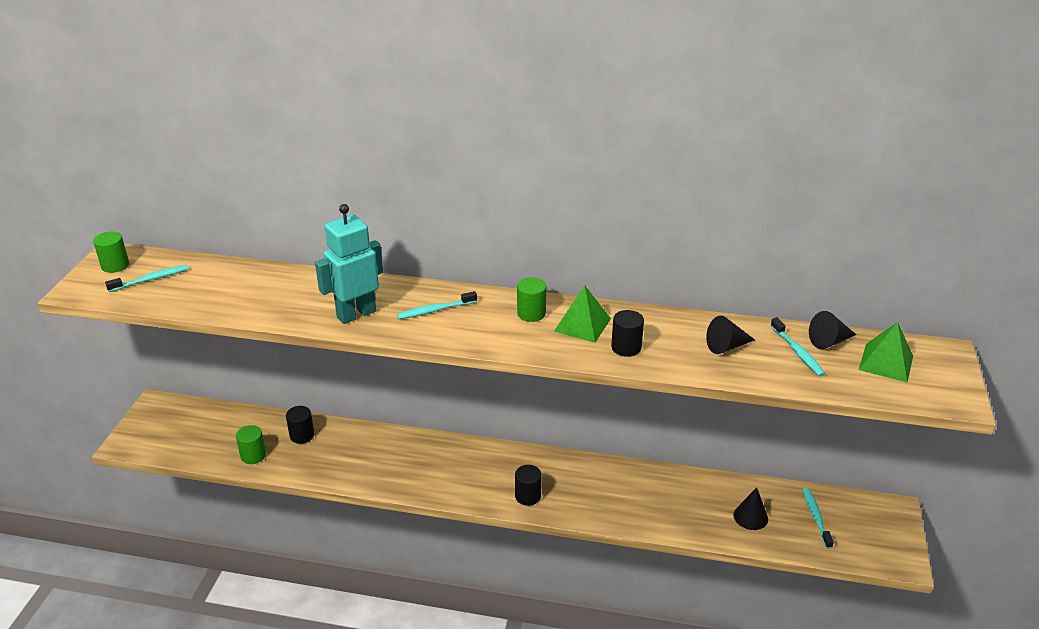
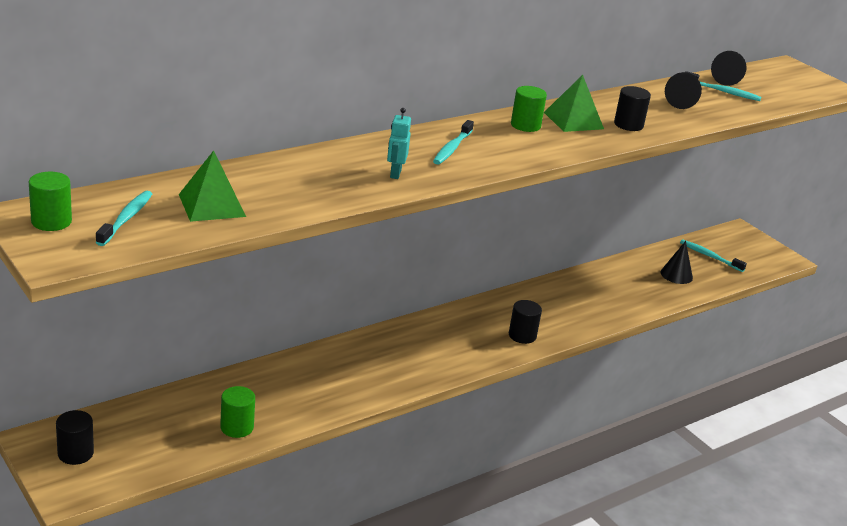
camera: 50 degrees left, 5 degrees down
black cylinder [286,406,315,444] -> black cylinder moved to [56,410,94,465]
turquoise robot [315,204,383,324] -> turquoise robot [387,108,411,179], size x0.49
green pyramid [859,322,913,382] -> green pyramid moved to [179,150,246,222]

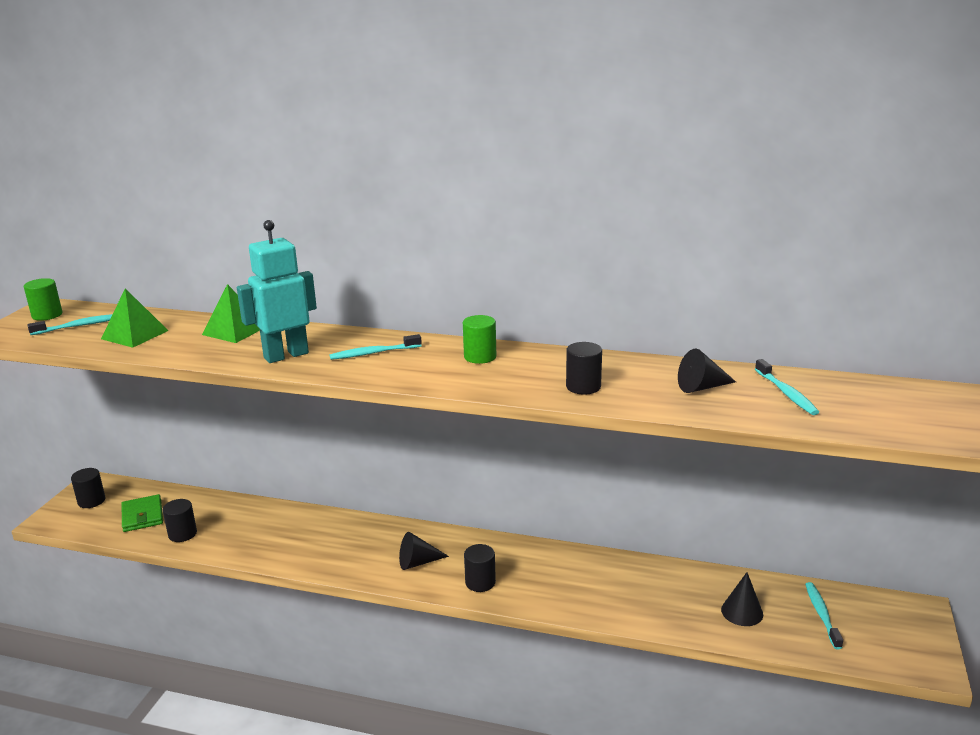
camera: 55 degrees right, 5 degrees down
green cylinder [220,386,255,438] -> black cylinder [163,499,197,542]
turquoise robot [387,108,411,179] -> turquoise robot [237,220,317,363], size x2.06
green pyramid [544,75,604,132] -> green pyramid moved to [202,284,260,343]
black cone [711,51,747,86] -> black cone moved to [399,532,449,570]
none -> green wallet [122,494,163,532]

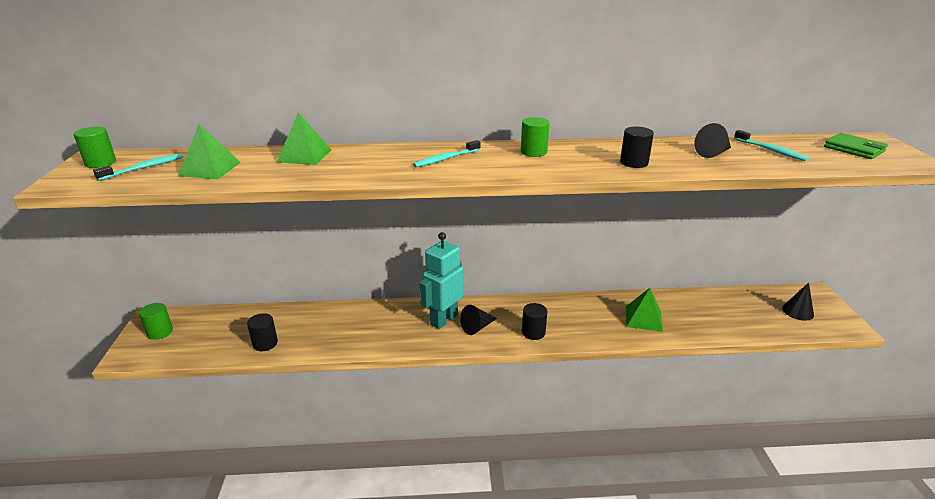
camera: 20 degrees left, 5 degrees up
black cylinder [71,468,105,508] -> green cylinder [139,303,173,340]
green wallet [122,494,163,532] -> green wallet moved to [824,133,888,159]
turquoise robot [237,220,317,363] -> turquoise robot moved to [420,232,463,329]
black cone [721,572,763,626] -> black cone moved to [782,283,814,321]
turquoise toothbrush [805,582,843,649] -> none
none -> green pyramid [626,288,663,332]

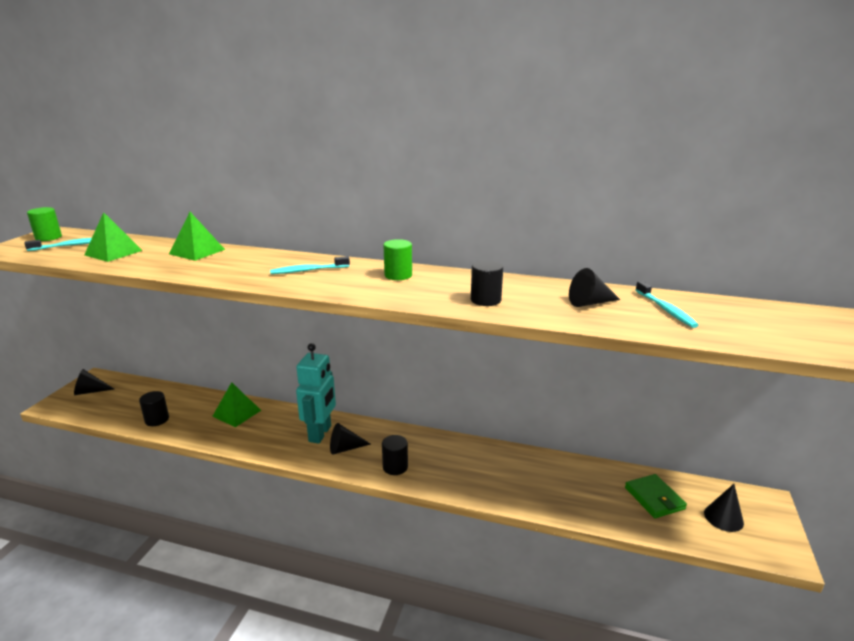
camera: 20 degrees right, 5 degrees down
green cylinder [139,303,173,340] -> black cone [74,369,114,395]
turquoise robot [420,232,463,329] -> turquoise robot turned 135 degrees clockwise [296,343,336,444]
green pyramid [626,288,663,332] -> green pyramid moved to [212,382,261,427]
green wallet [824,133,888,159] -> green wallet moved to [625,474,687,518]

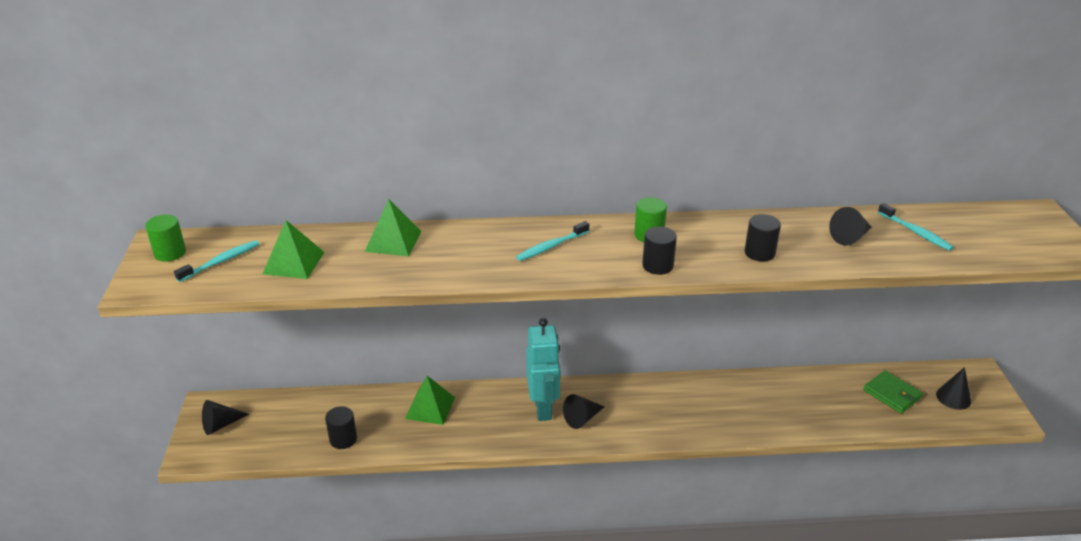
camera: 20 degrees left, 10 degrees up
black cylinder [382,435,408,475] -> black cylinder moved to [642,226,677,275]

